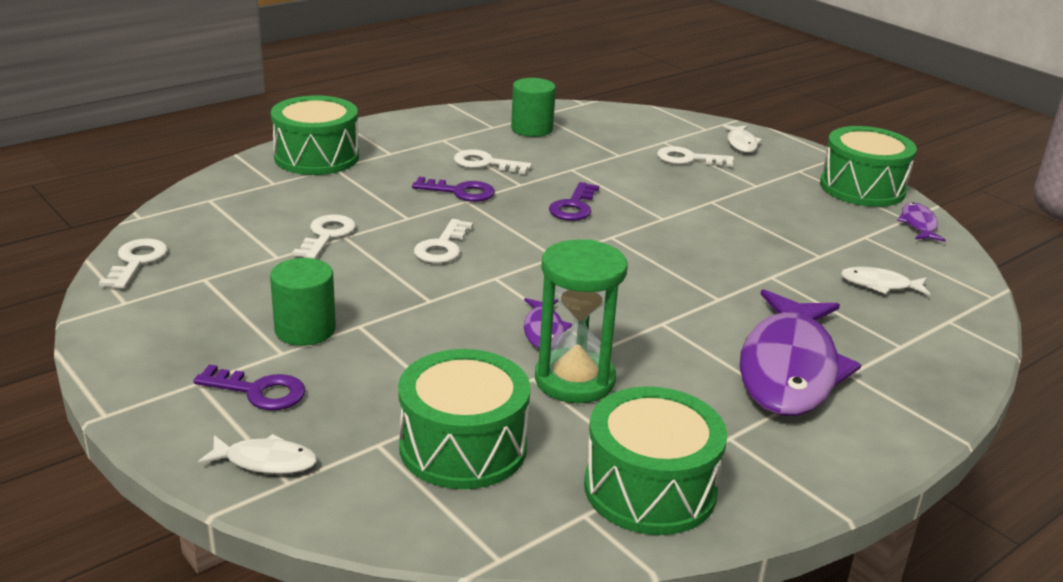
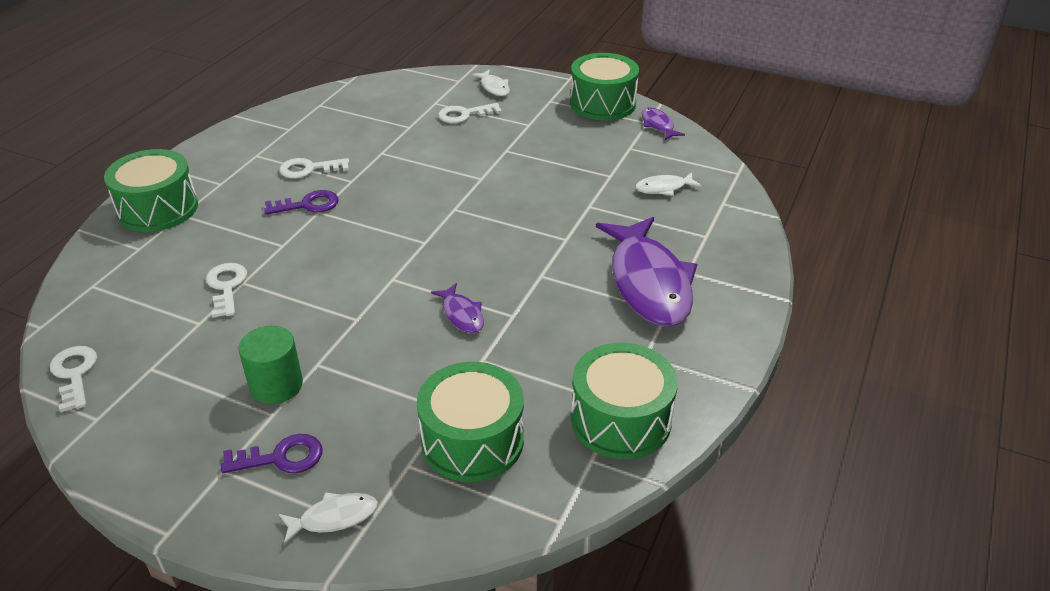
camera: 25 degrees left, 10 degrees up
white key [414,219,473,263] -> none
green cylinder [511,78,556,137] -> none
green hourglass [535,239,628,403] -> none
purple key [549,182,599,221] -> none

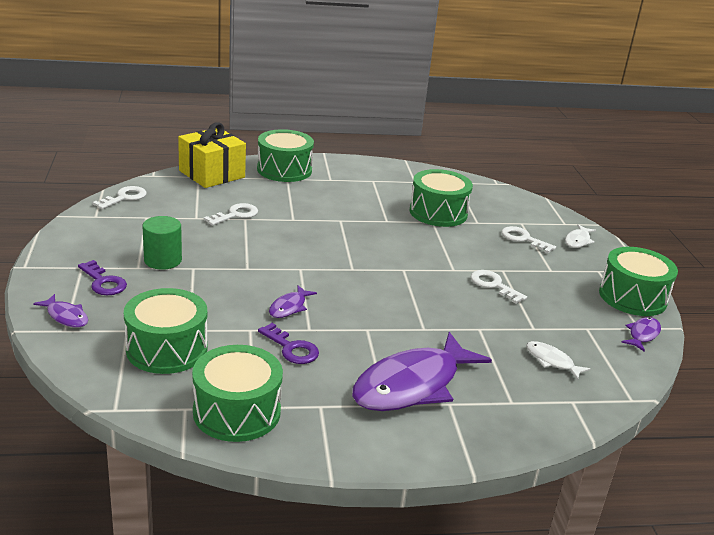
camera: 55 degrees right, 10 degrees down
purple key [264,190,338,215] -> purple key moved to [258,323,319,364]
white key [279,158,350,179] -> white key moved to [471,270,527,304]
white fish [279,492,378,545] -> purple fish [33,294,88,328]
none -> yellow gift [178,122,246,188]
none -> green drum [409,169,473,227]

